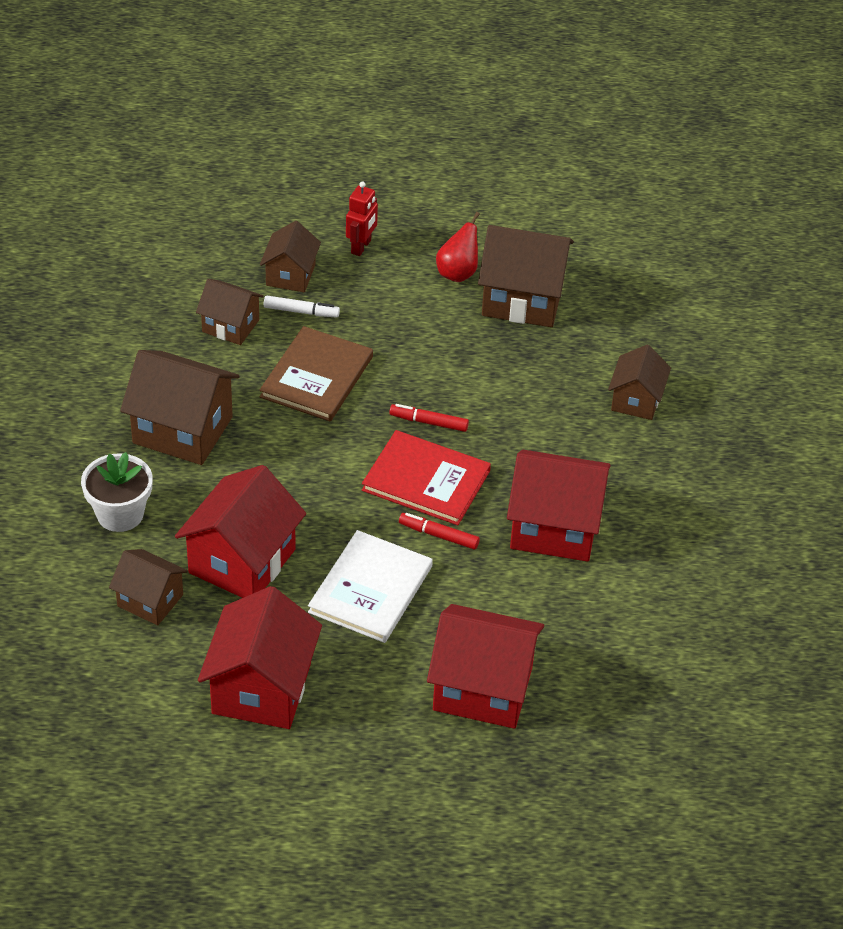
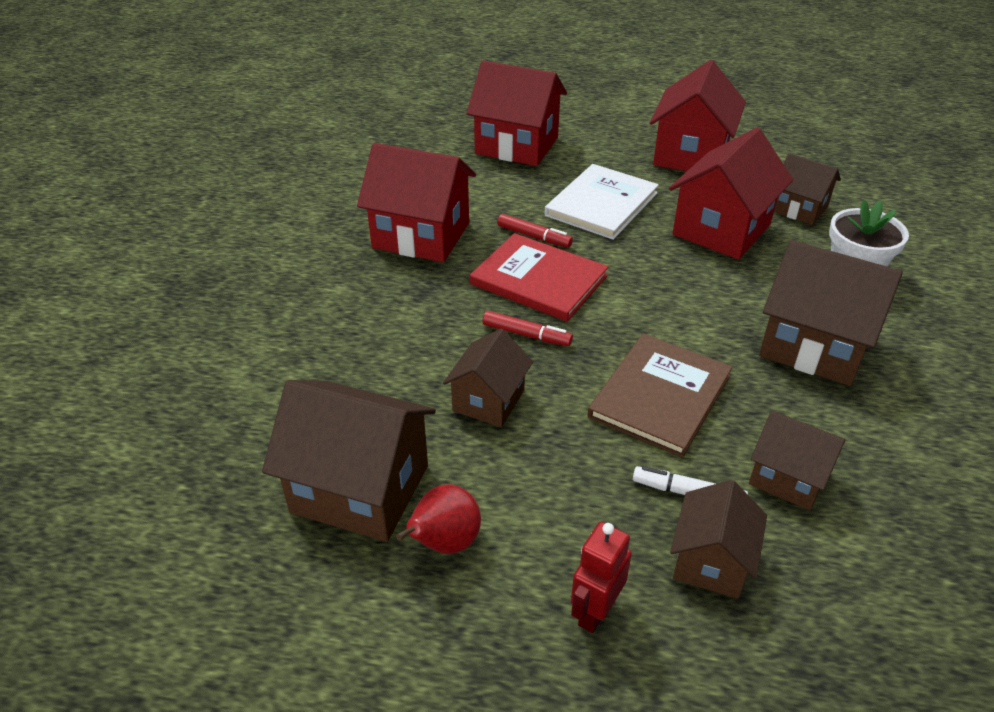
camera: 170 degrees left, 5 degrees down
brown house [608,345,671,420] -> brown house moved to [443,329,533,427]

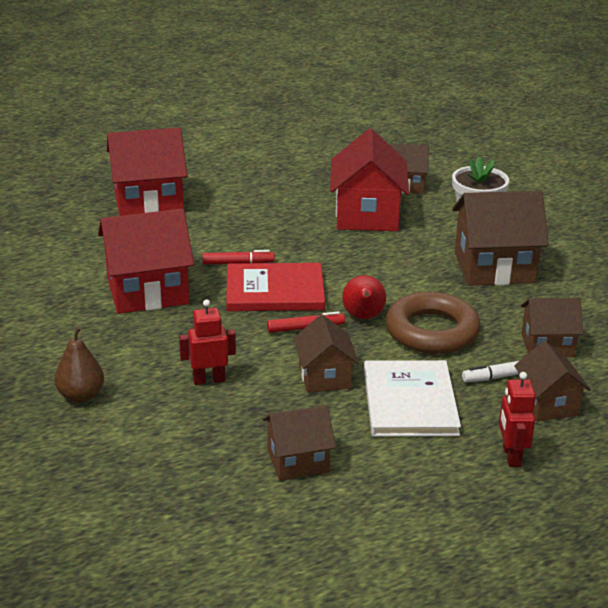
camera: 35 degrees left, 10 degrees down
brown house [262,380,436,542] -> brown house [263,405,336,480], size x0.59
red pear [396,484,481,554] -> red pear moved to [342,275,386,319]
white book [545,164,659,240] -> white book moved to [364,360,461,437]
brown book [588,334,733,457] -> brown ring [385,292,480,354]
red house [650,60,746,171] -> none
none -> brown pear [54,326,104,403]
none -> red robot [179,300,236,385]

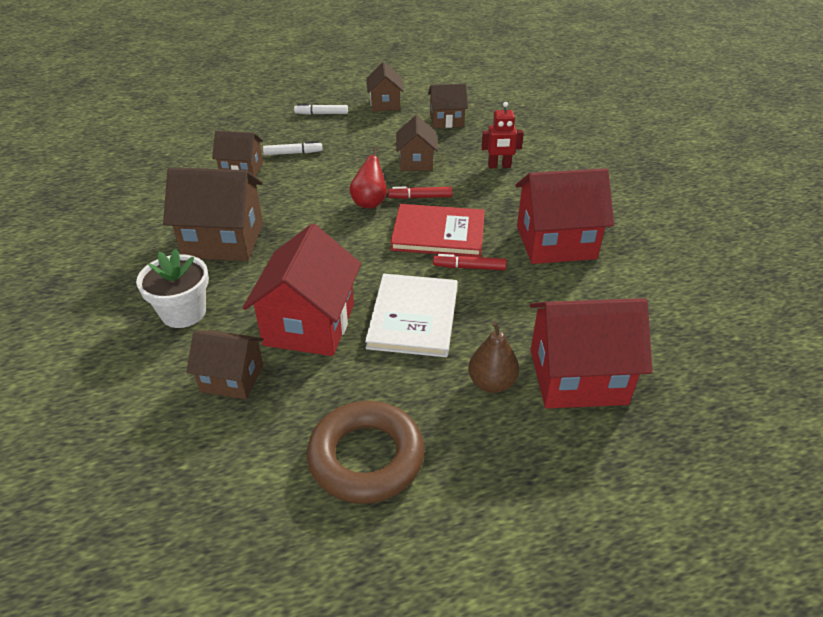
camera: 170 degrees left, 10 degrees up
brown pear [54,326,104,403] -> brown pear moved to [468,321,519,393]
white book [364,360,461,437] -> white book moved to [365,274,458,357]
brown ring [385,292,480,354] -> brown ring moved to [307,401,425,504]
red robot [499,372,536,467] -> white marker [294,104,348,115]
brown house [514,341,591,422] -> brown house moved to [366,62,404,111]

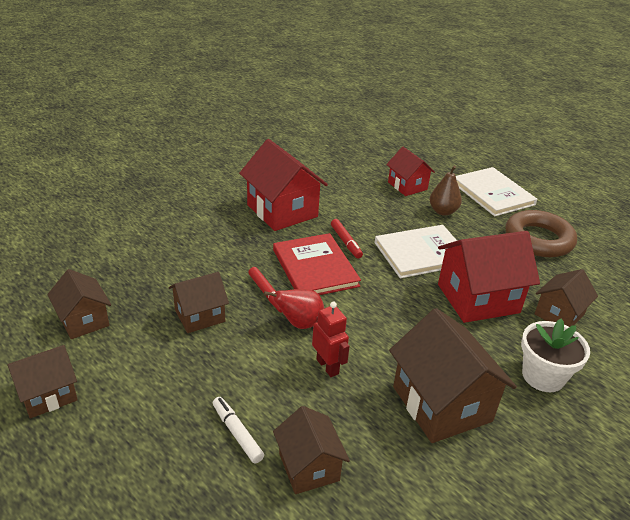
camera: 120 degrees left, 5 degrees down
brown house [186,330,264,399] -> brown house turned 60 degrees clockwise [534,269,598,327]
white marker [294,104,348,115] -> none
red robot [481,102,524,168] -> red robot moved to [312,302,350,377]
red house [530,298,652,409] -> red house [386,147,435,196], size x0.59
none -> white book [456,167,537,216]

